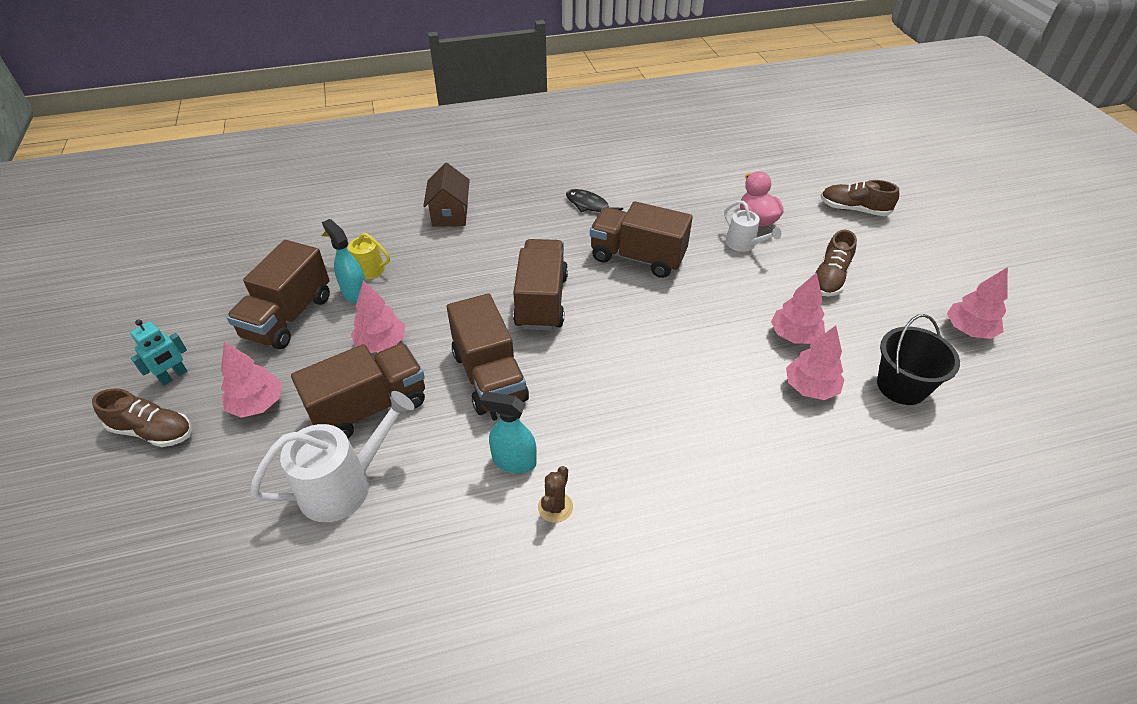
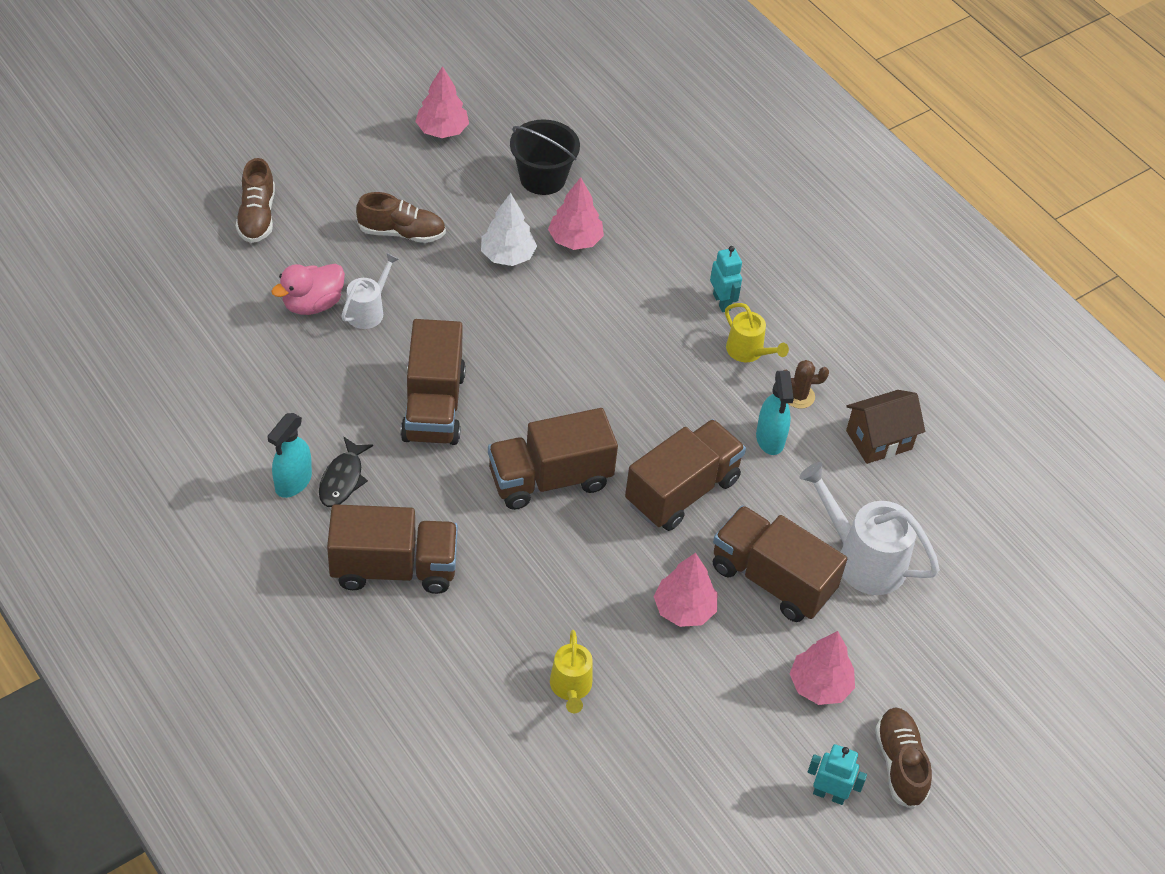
camera: 115 degrees left, 5 degrees up
brown truck [226,240,330,350] -> brown truck moved to [327,504,458,594]
turquoise spray bottle [322,219,366,304] -> turquoise spray bottle moved to [267,413,312,498]
brown house [423,163,470,227] -> brown house moved to [846,390,925,464]
pink tree [771,272,825,344] -> white tree [481,193,537,266]
none -> turquoise robot [710,246,742,312]
none -> yellow watering can [725,303,789,362]

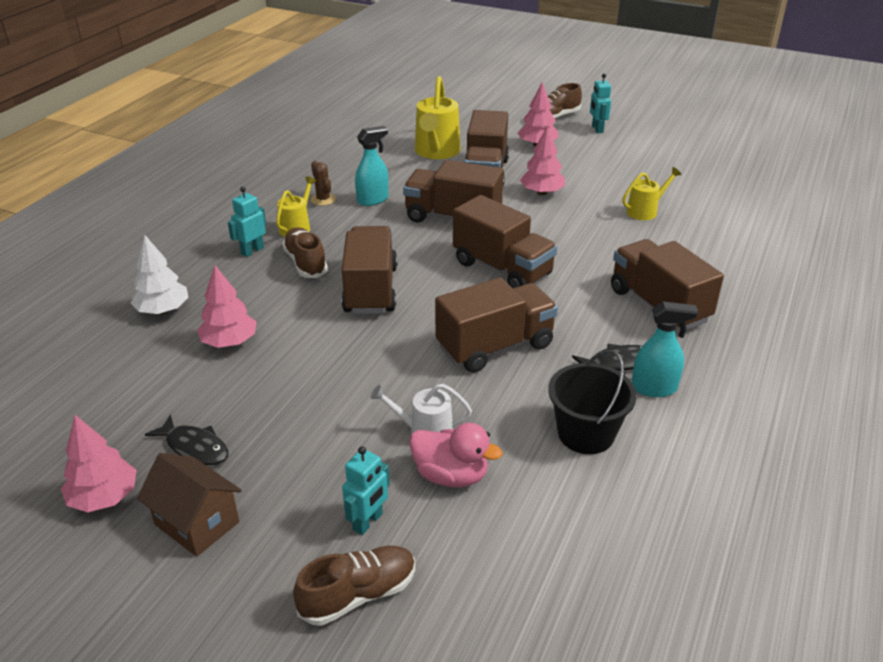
camera: 115 degrees left, 15 degrees down
brown shoe [356,192,446,243] -> brown shoe moved to [282,227,328,278]
white tree [481,193,537,266] -> white tree moved to [131,235,189,314]
black bucket [510,119,580,195] -> black bucket moved to [548,350,637,454]
white watering can [799,462,940,595] -> yellow watering can [415,76,461,159]
brown house [846,390,925,464] -> brown house moved to [137,453,242,557]
none -> black fish [145,414,228,465]
none -> brown truck [341,226,397,314]
none -> turquoise robot [342,446,390,535]

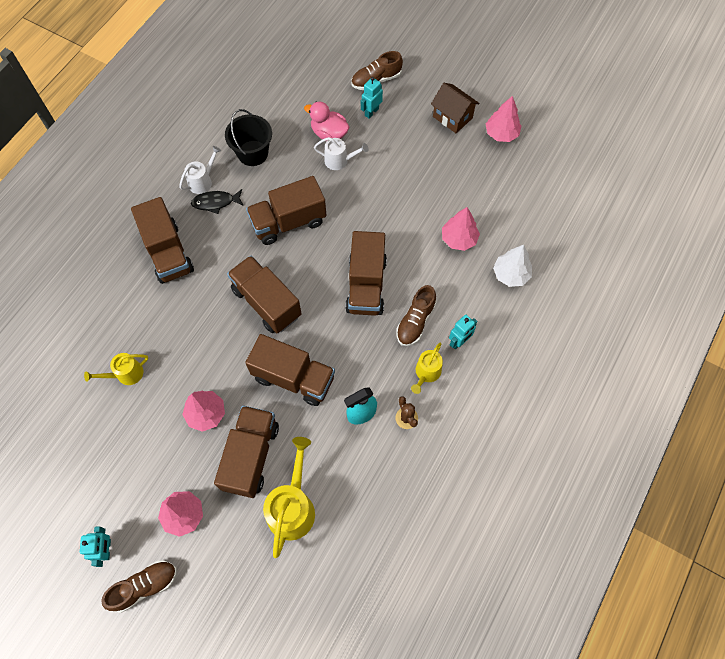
camera: 175 degrees left, 30 degrees up
black fish [145,414,228,465] -> none
brown shoe [282,227,328,278] -> brown shoe turned 45 degrees clockwise [396,285,437,346]
turquoise spray bottle [632,302,698,397] -> white watering can [179,146,221,194]

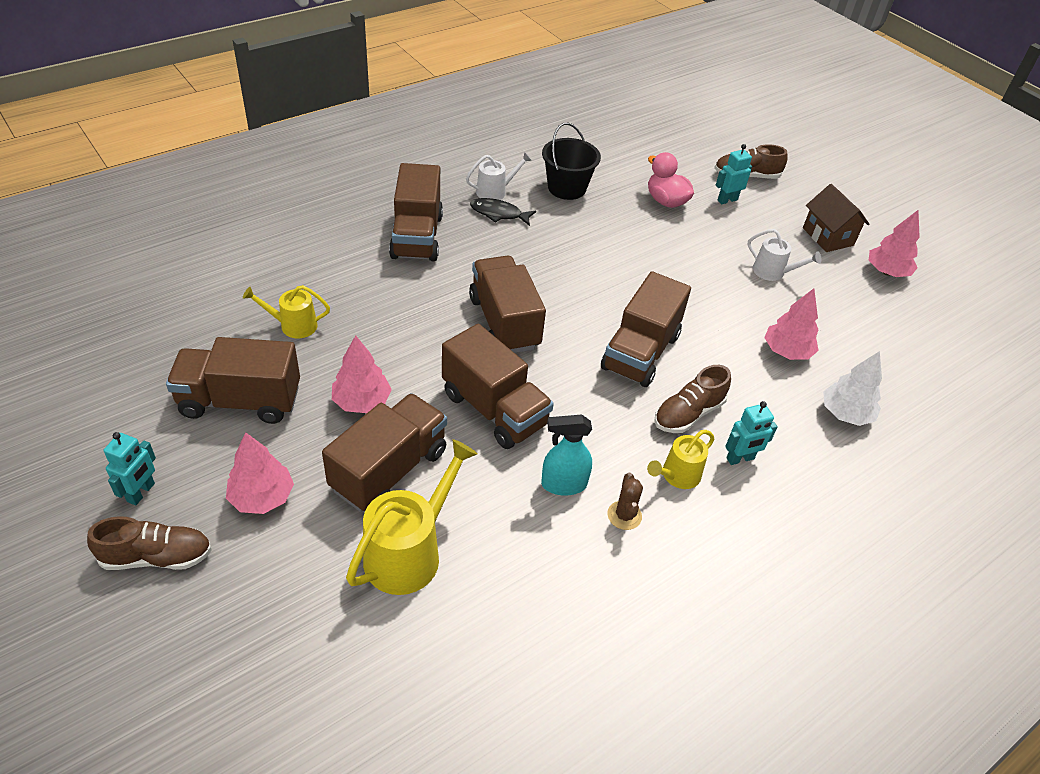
camera: 20 degrees right, 20 degrees down
brown truck [246,176,327,245] -> brown truck moved to [166,337,300,424]
white watering can [314,137,369,170] -> white watering can moved to [748,229,821,281]

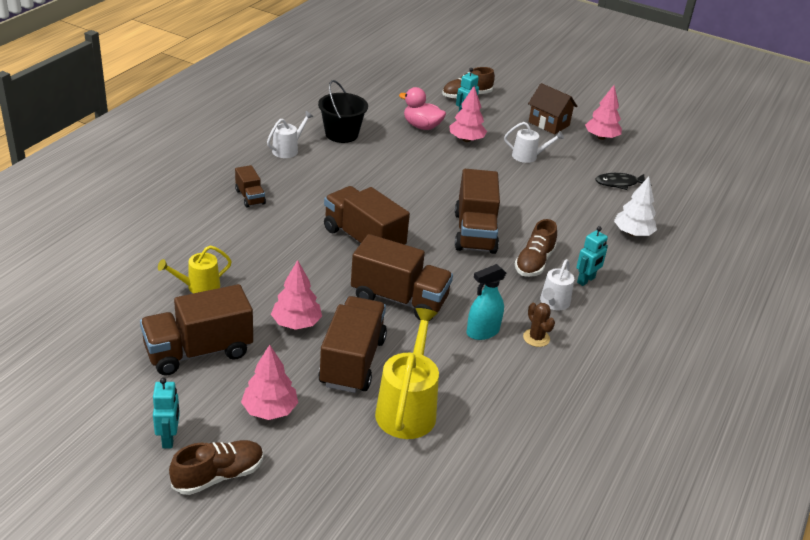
camera: 25 degrees left, 10 degrees down
brown truck [389,163,443,261] -> brown truck [235,165,266,207], size x0.51
black fish [470,198,536,226] -> black fish moved to [595,173,652,190]
yellow watering can [647,430,715,489] -> white watering can [540,259,574,310]
pink tree [764,289,819,360] -> pink tree moved to [449,86,487,142]

